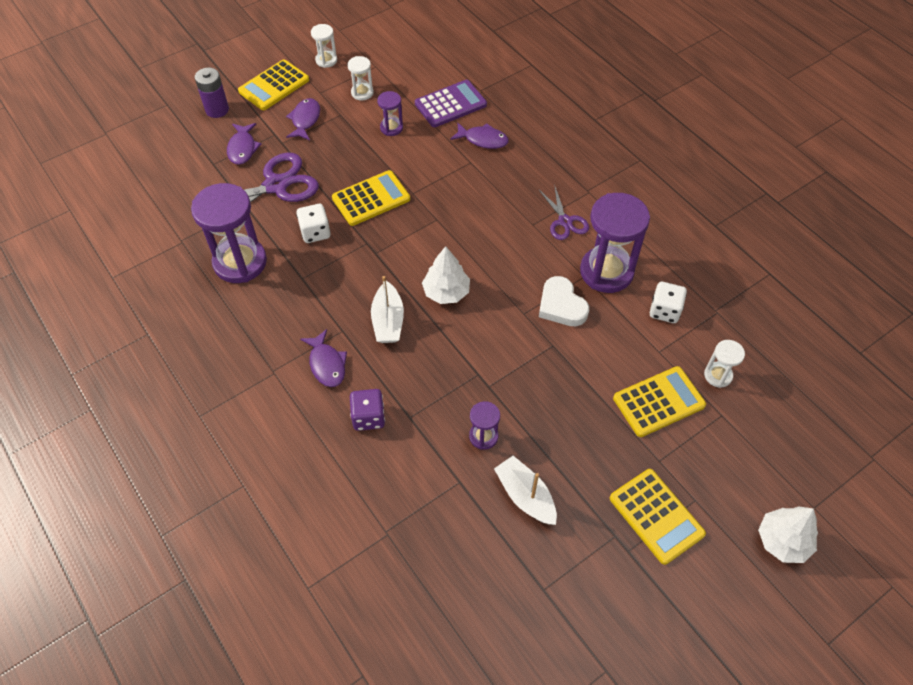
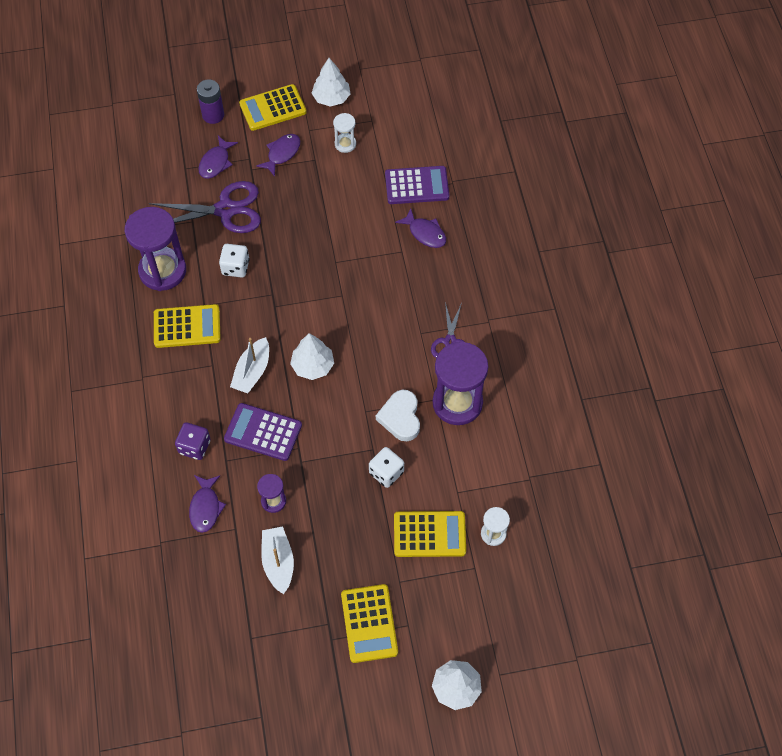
camera: 25 degrees right, 5 degrees up
purple fish [300,329,347,387] -> purple fish moved to [189,475,226,533]
white hourglass [311,24,337,68] -> white tree [312,58,350,107]
yellow calculator [332,170,410,226] -> yellow calculator moved to [154,304,221,348]
purple hourglass [377,91,403,136] -> none
white dice [650,282,687,323] -> white dice moved to [369,447,404,488]
none -> purple calculator [224,403,302,461]

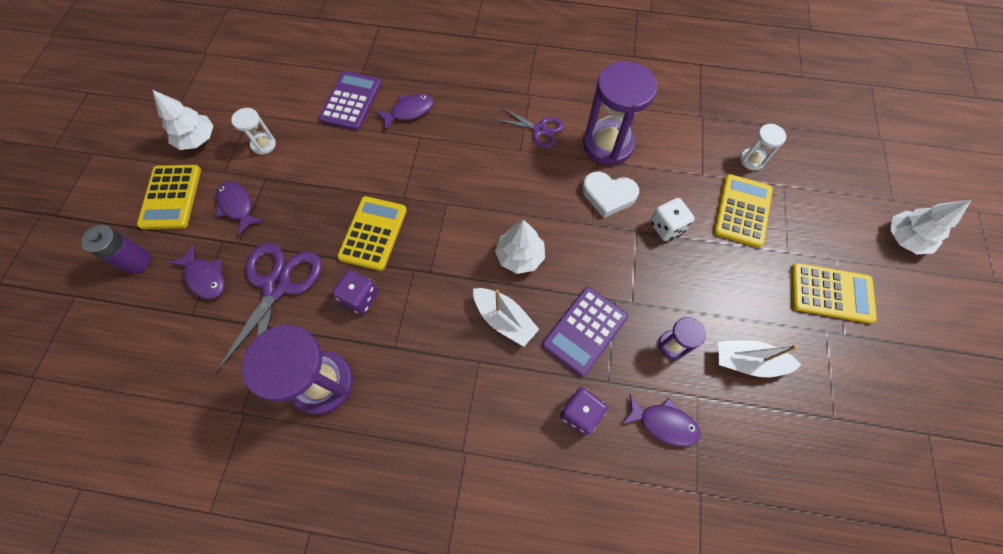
camera: 70 degrees left, 5 degrees up
yellow calculator [154,304,221,348] -> yellow calculator moved to [337,196,407,271]
white dice [219,244,249,278] -> purple dice [332,270,378,314]

